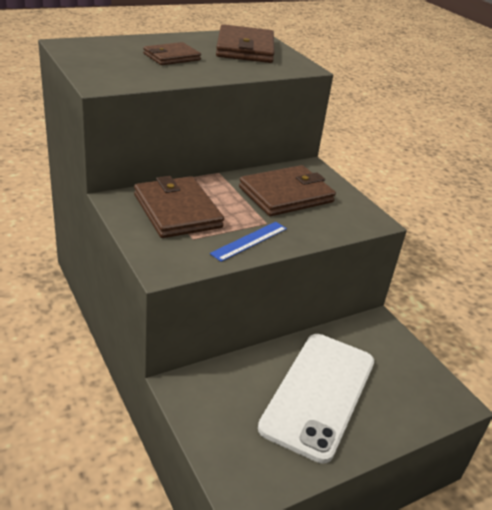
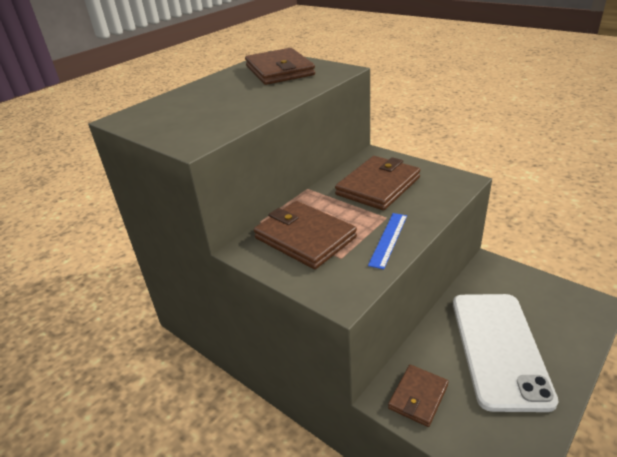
camera: 15 degrees left, 0 degrees up
brown wallet [143,42,201,65] -> brown wallet moved to [388,365,449,427]

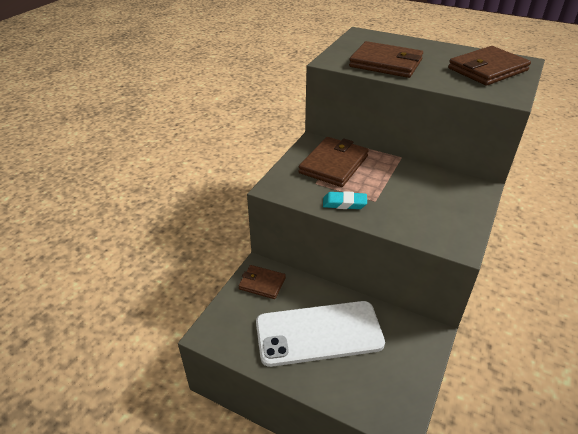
camera: 75 degrees right, 5 degrees up
brown wallet [335,156,420,210] -> brown wallet moved to [349,41,423,78]
blue ruler [368,213,407,269] -> turquoise eraser [323,191,367,209]

